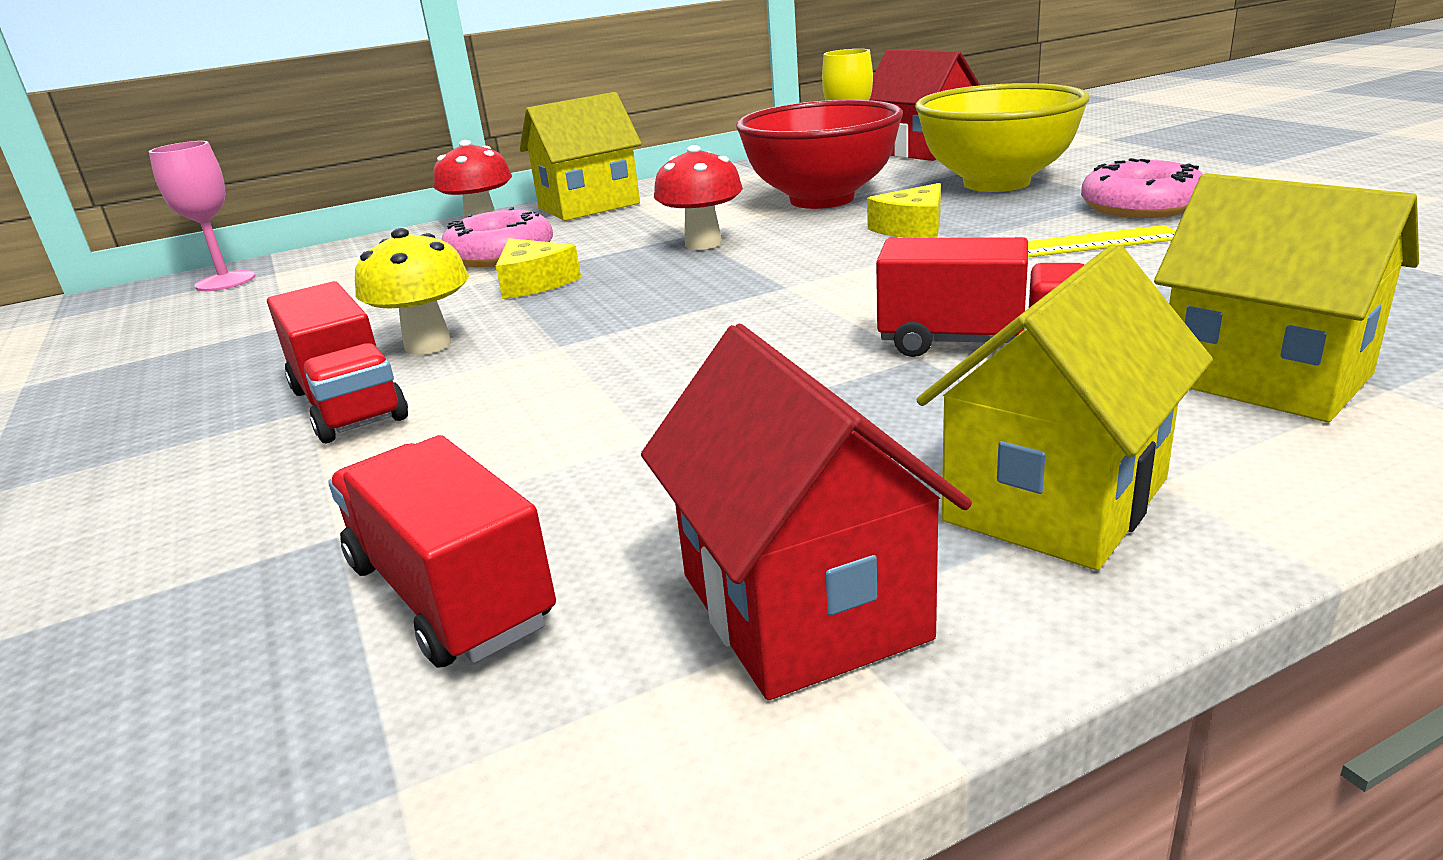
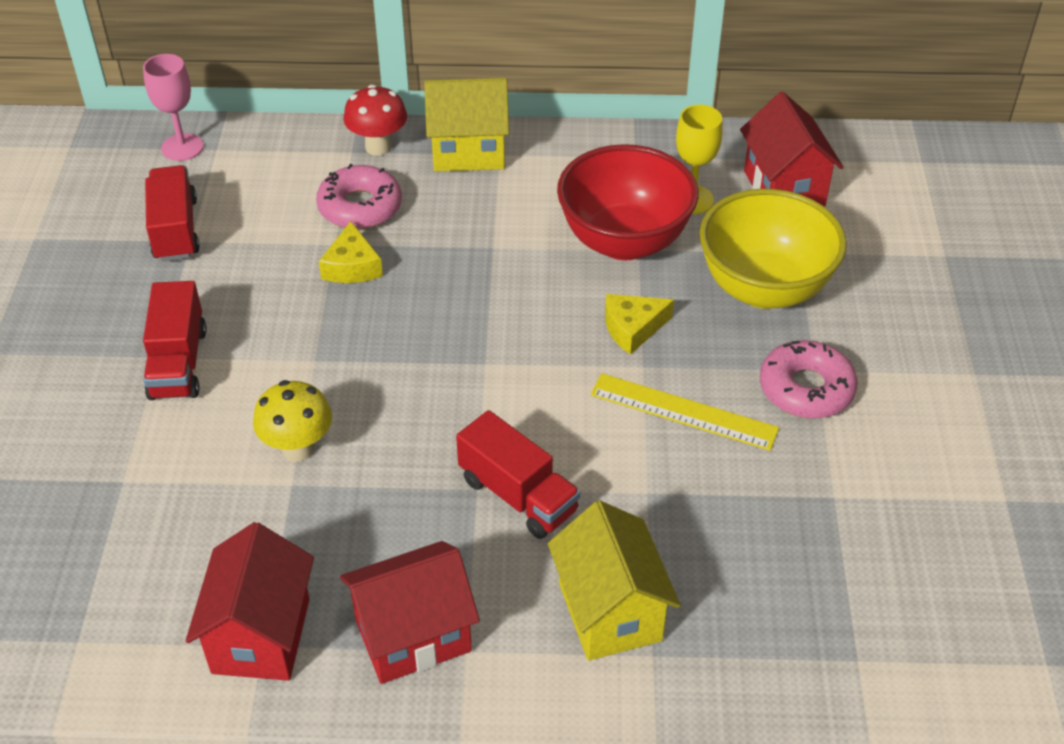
camera: 25 degrees right, 20 degrees up
red truck [328,435,556,668] -> red truck moved to [145,165,200,261]
yellow mushroom [355,228,469,355] -> yellow mushroom moved to [253,380,332,462]
red mushroom [654,145,743,250] -> none
yellow house [917,244,1213,570] -> red house [340,541,480,684]

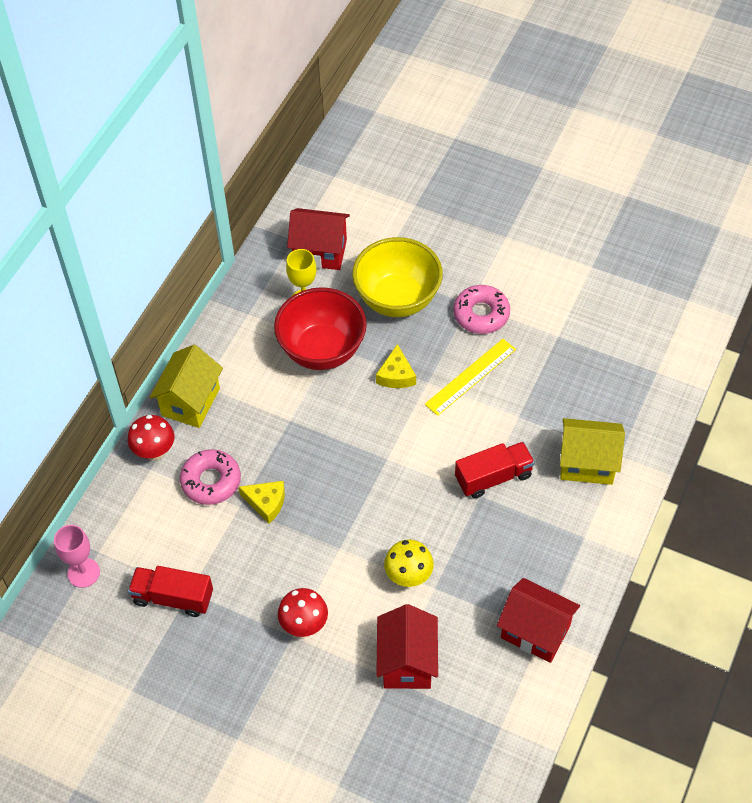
camera: 65 degrees left, 10 degrees up
red truck [143,281,207,400] -> red mushroom [278,588,328,637]
red house [340,541,480,684] -> red house moved to [376,604,438,689]

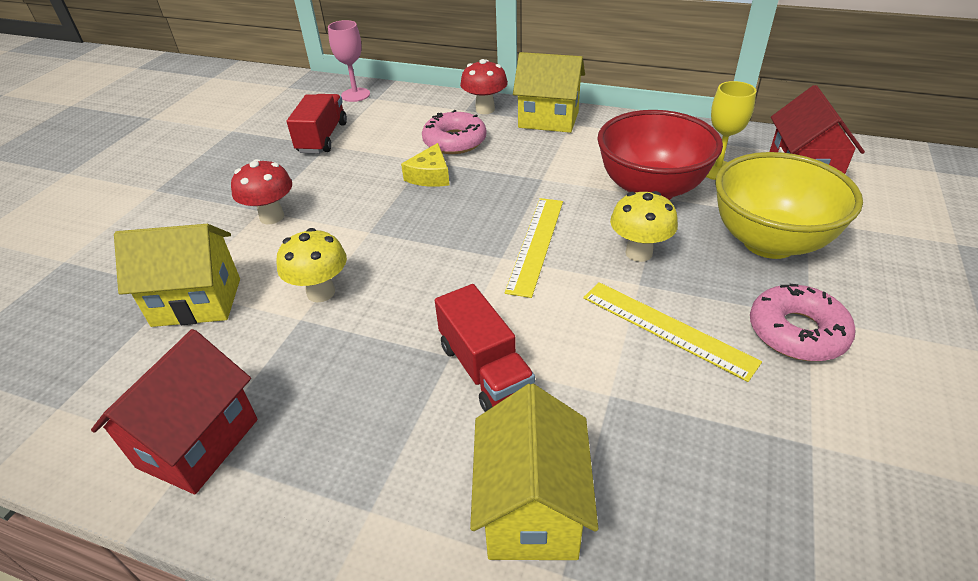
camera: 85 degrees right, 15 degrees down
yellow cheese [376,344,416,388] -> yellow mushroom [610,191,678,262]
red house [376,604,438,689] -> yellow house [114,224,240,327]
none -> yellow ruler [505,198,563,298]

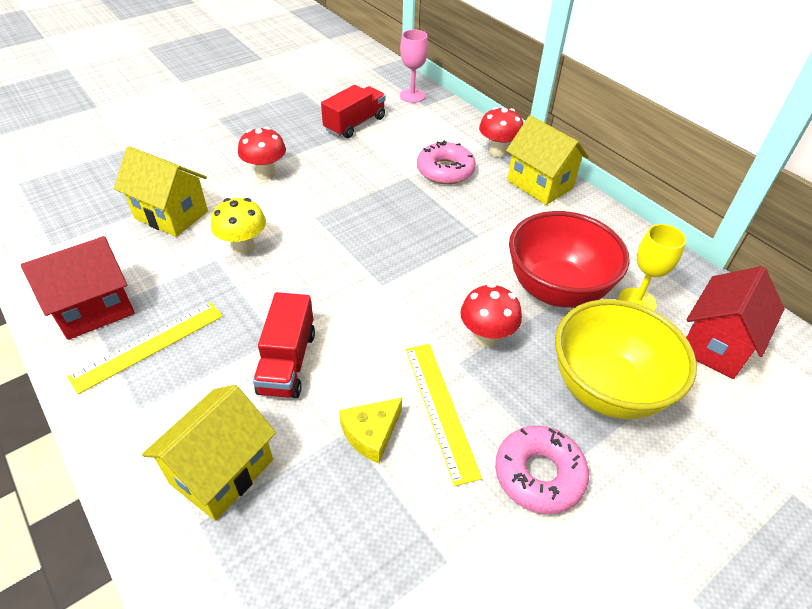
camera: 30 degrees right, 5 degrees up
yellow cheese [401,143,449,187] -> yellow cheese moved to [339,397,402,464]
yellow ruler [505,198,563,298] -> yellow ruler moved to [67,302,223,394]
yellow mushroom [610,191,678,262] -> red mushroom [460,283,522,348]

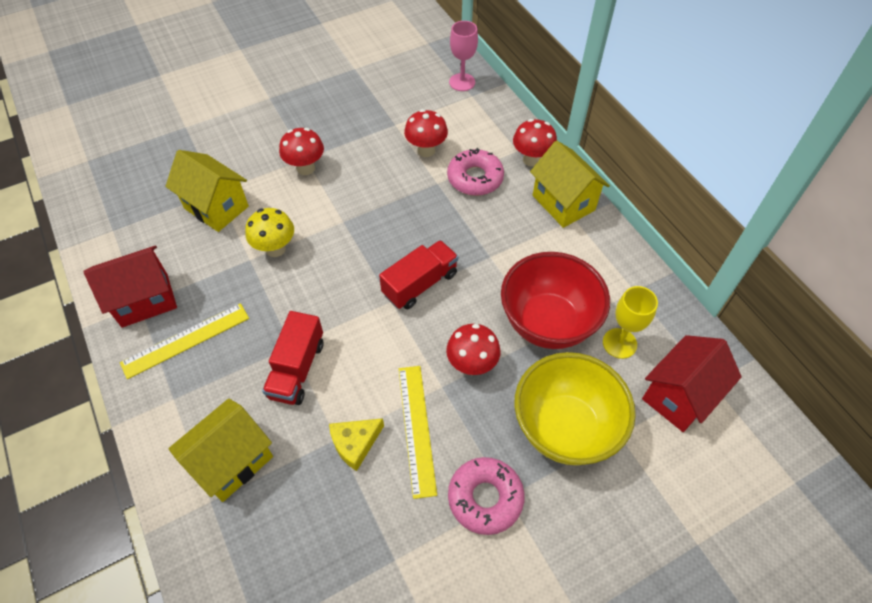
camera: 10 degrees right, 10 degrees up
red truck [321,85,386,138] -> red truck moved to [379,240,458,310]
none -> red mushroom [404,109,448,157]

